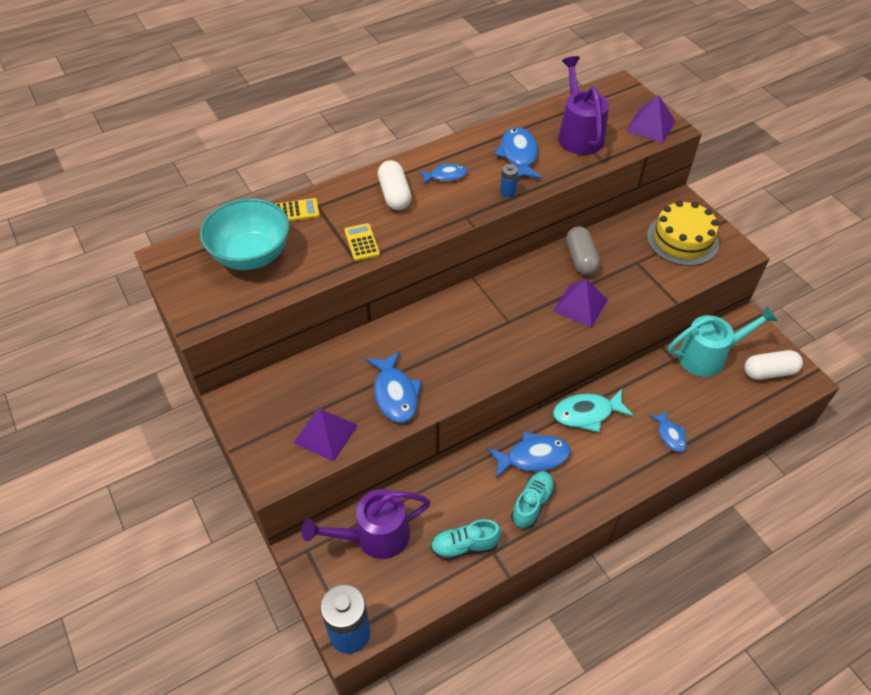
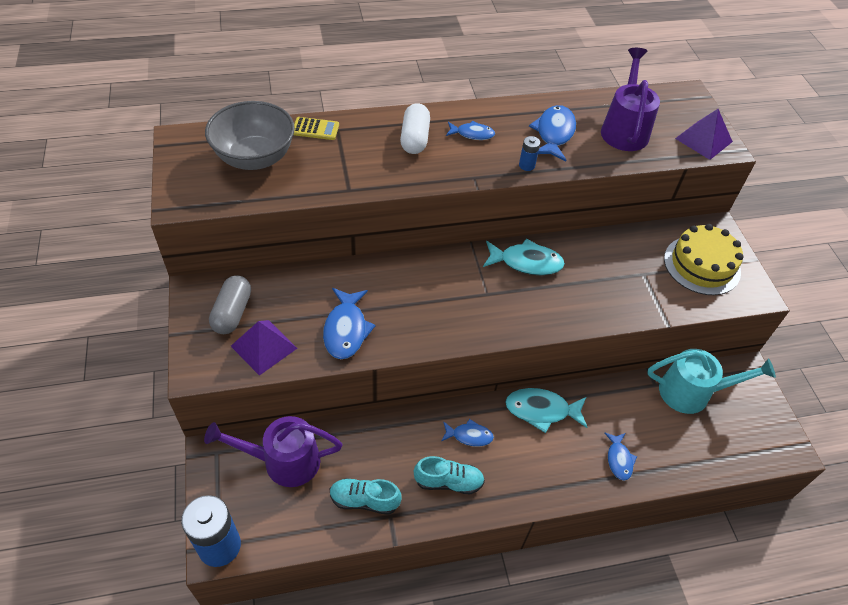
camera: 15 degrees right, 0 degrees up
turquoise bowl [200,198,289,270] -> grey bowl [205,101,295,170]
yellow calculator [344,223,380,261] -> none
blue fish [488,432,571,479] -> blue fish [441,419,494,447], size x0.61
turquoise shoe [511,471,555,529] -> turquoise shoe turned 45 degrees clockwise [414,456,485,495]
purple pyramid [553,279,608,328] -> none
grey capsule [566,227,600,276] -> grey capsule moved to [209,275,251,334]
white capsule [744,350,803,380] -> none
none -> turquoise fish [483,238,565,275]

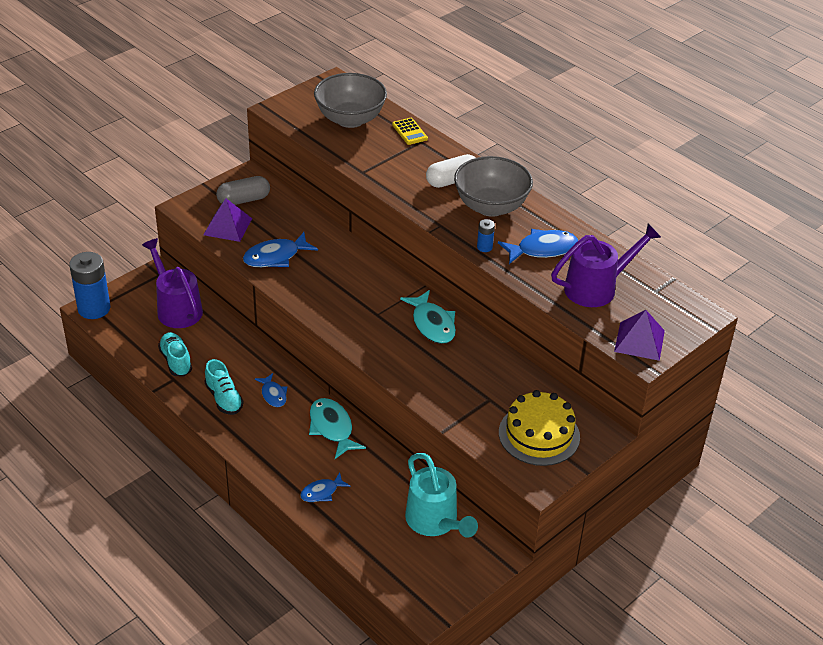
camera: 60 degrees right, 10 degrees down
blue fish [446,121,495,140] -> grey bowl [454,156,533,217]

